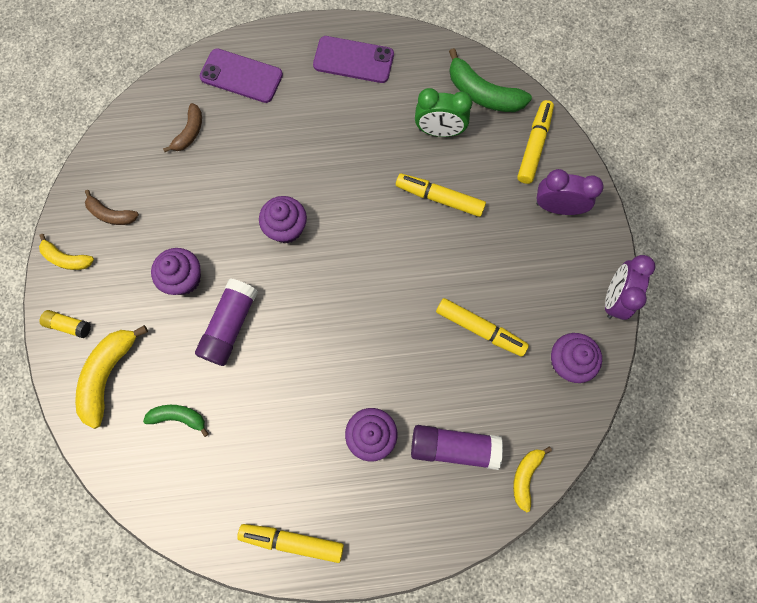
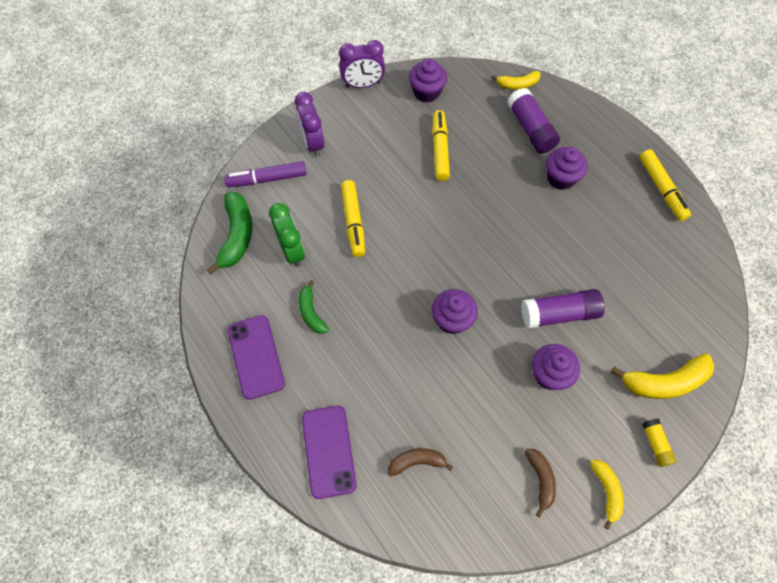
camera: 120 degrees left, 10 degrees down
green banana [143,405,209,437] -> green banana moved to [299,280,329,334]
yellow marker [517,100,554,184] -> purple marker [224,161,307,187]

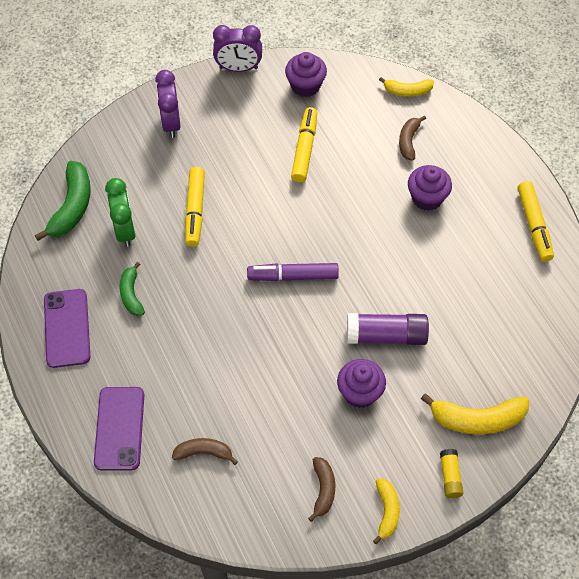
camera: 10 degrees right, 5 degrees down
purple marker [224,161,307,187] -> purple marker moved to [247,263,339,281]
purple cupcake [432,289,478,334] -> none
purple glue stick [507,88,560,154] -> brown banana [399,115,426,161]

